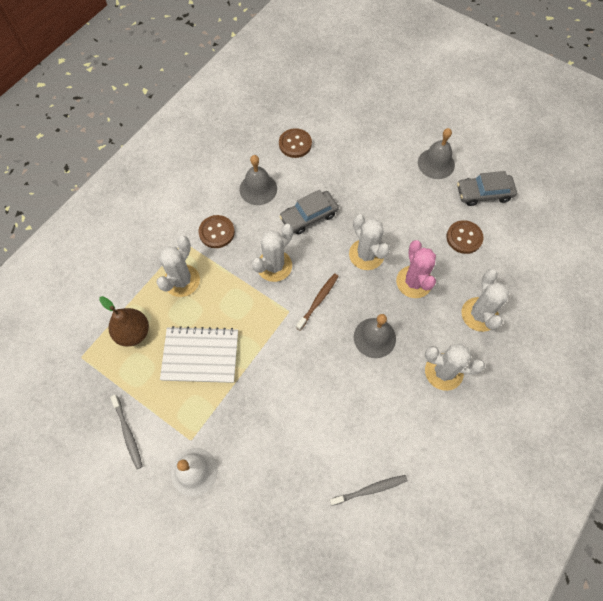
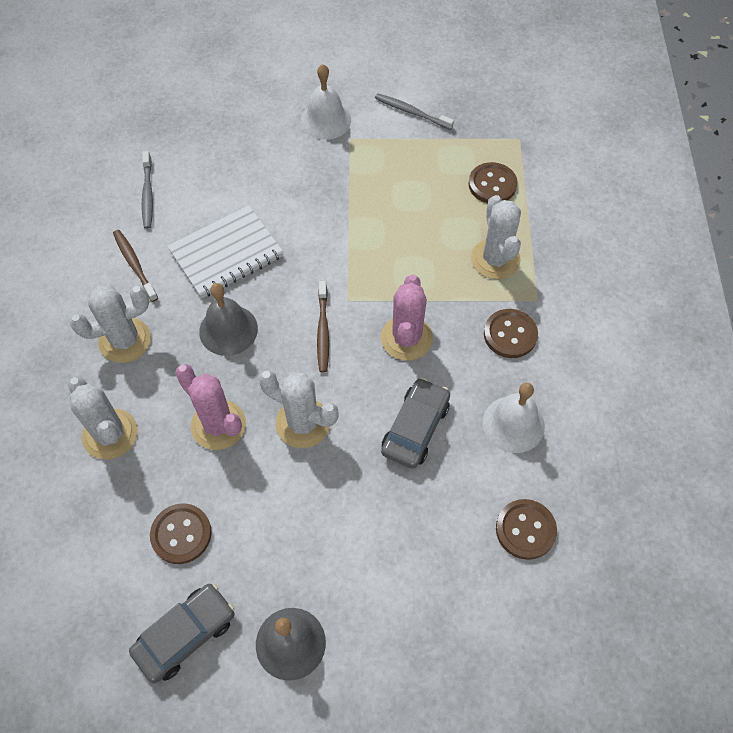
camera: 145 degrees right, 5 degrees down
brown pear [99,296,149,347] -> brown button [468,162,518,203]
white notebook [160,326,238,383] -> white notebook moved to [167,205,284,298]
grey bell [239,155,277,205] -> white bell [483,383,545,453]
white cactus [252,224,293,282] -> pink cactus [381,274,433,361]
grey toothbrush [330,475,408,506] -> grey toothbrush turned 45 degrees counterclockwise [142,151,153,229]
none -> brown toothbrush [113,230,158,302]

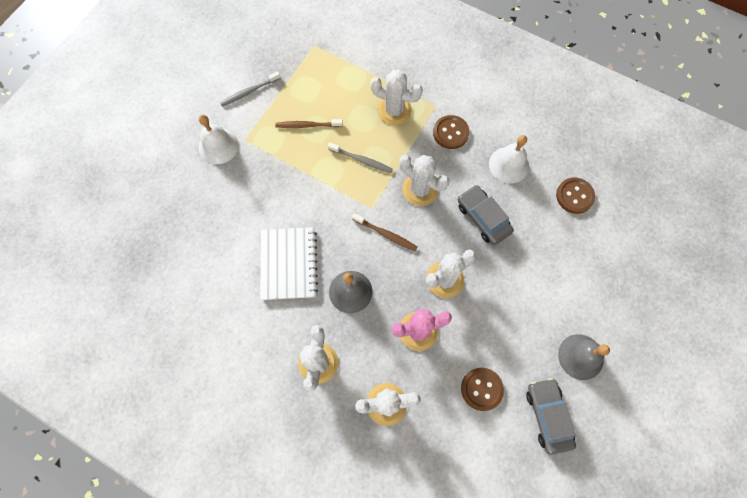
camera: 60 degrees left, 10 degrees up
brown toothbrush [113,230,158,302] -> brown toothbrush moved to [275,119,343,128]
grey toothbrush [142,151,153,229] -> grey toothbrush moved to [328,142,393,173]
pink cactus [381,274,433,361] -> white cactus [400,155,449,206]
brown button [468,162,518,203] -> none

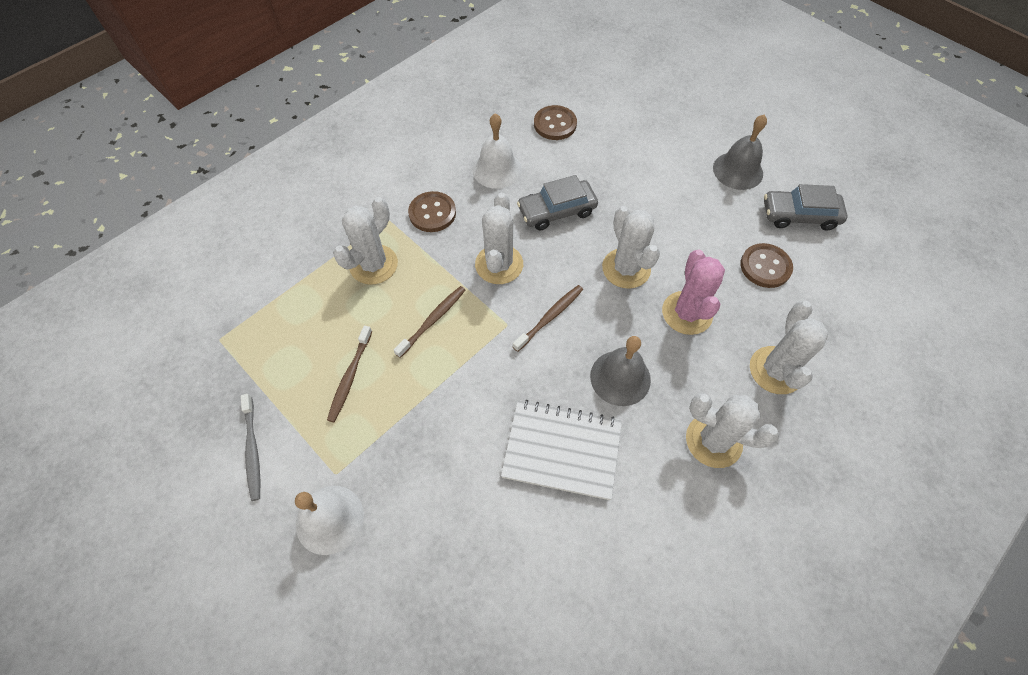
camera: 75 degrees left, 10 degrees down
grey toothbrush [328,142,393,173] -> brown toothbrush [394,286,465,358]
white cactus [400,155,449,206] -> white cactus turned 45 degrees counterclockwise [475,193,523,284]

